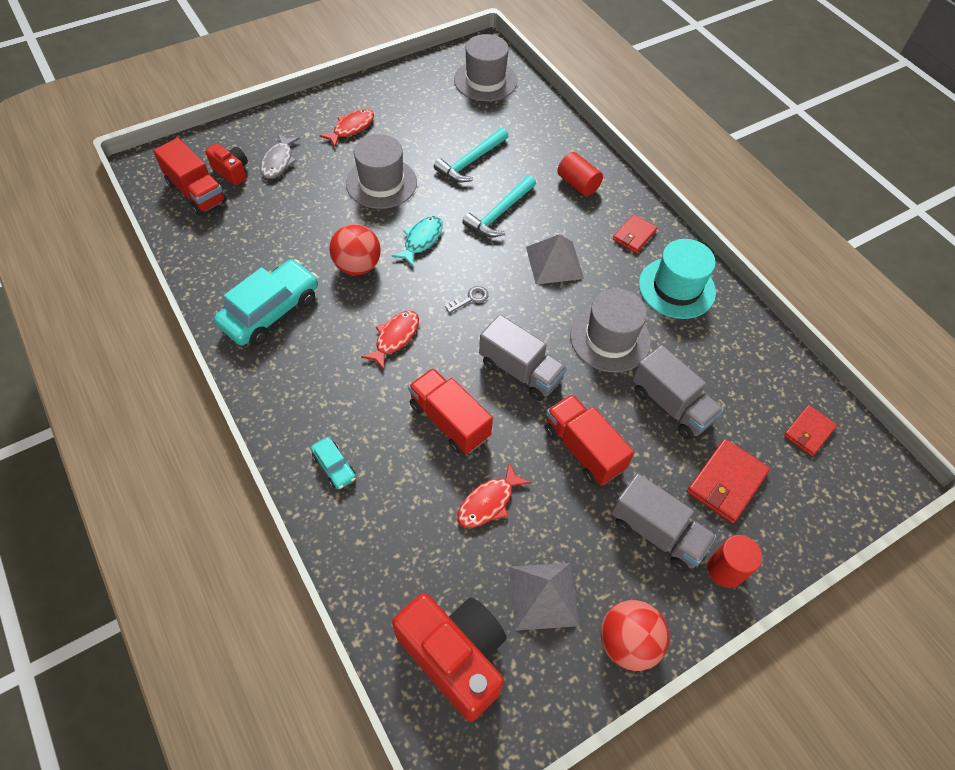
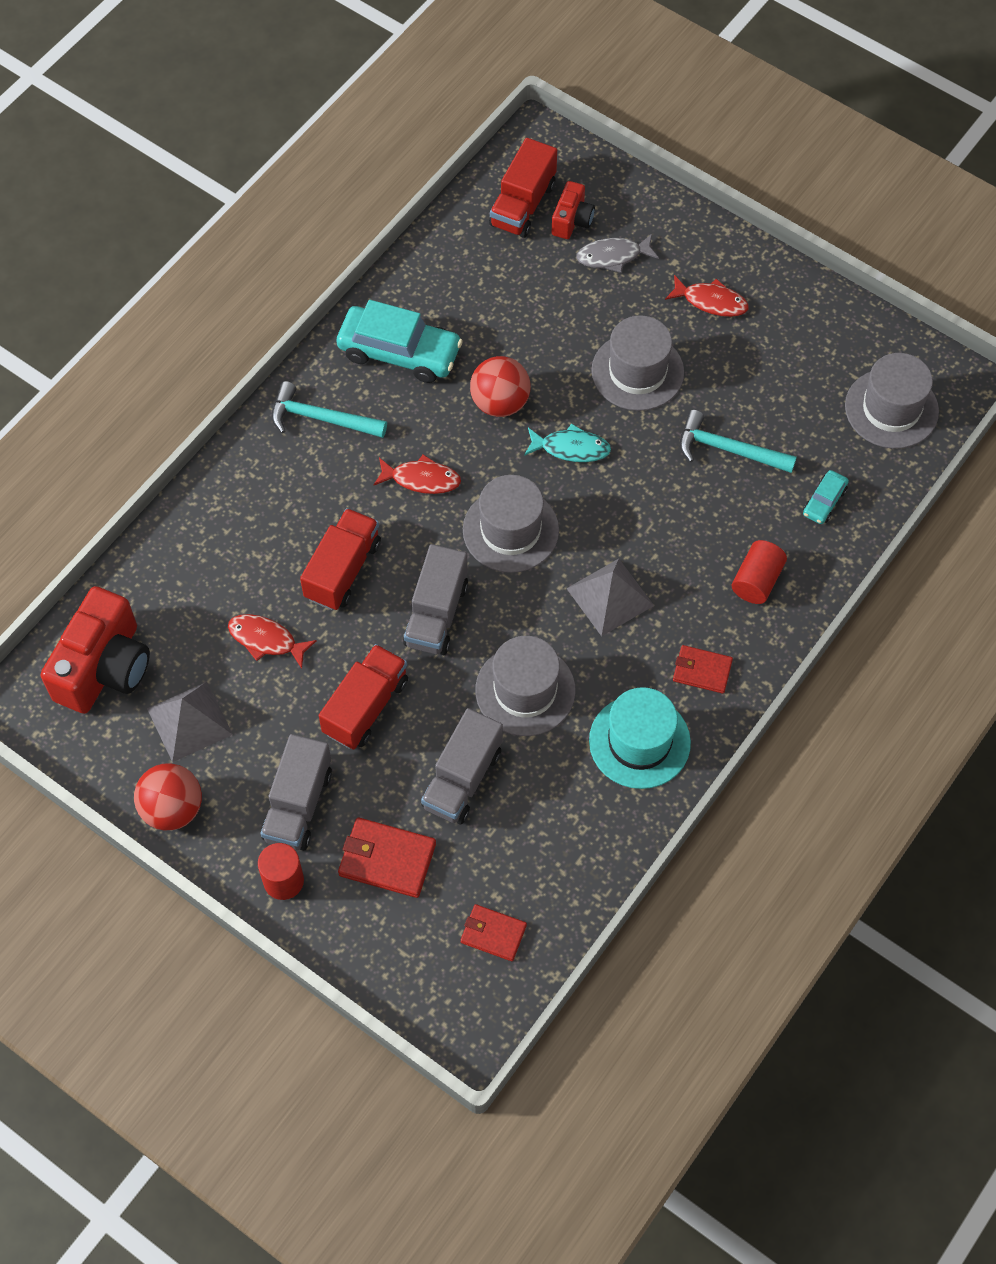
camera: 70 degrees right, 5 degrees up
turquoise car [311,437,356,489] -> turquoise car moved to [803,470,849,524]
grey key [445,286,489,313] -> grey hat [463,475,559,573]
turquoise hammer [462,175,536,237] -> turquoise hammer moved to [271,381,387,438]

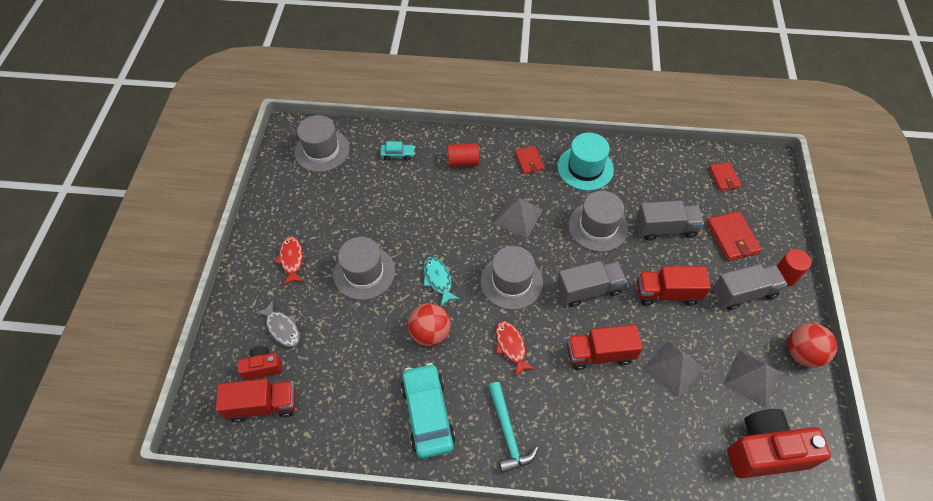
camera: 120 degrees left, 5 degrees down
red fish [228,614,317,668] -> grey pyramid [643,340,704,398]
turquoise hammer [680,410,797,473] -> none

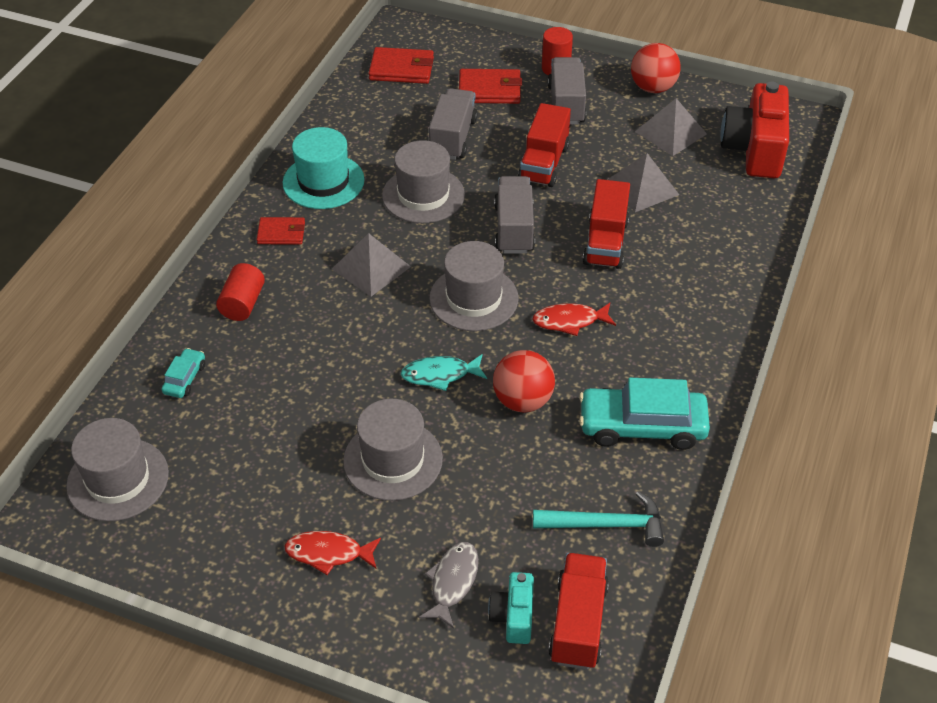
camera: 75 degrees left, 10 degrees down
red camera [238,346,282,380] -> turquoise camera [488,572,534,644]
grey fish [255,300,300,347] -> grey fish turned 45 degrees counterclockwise [419,542,479,629]
turquoise hammer [488,382,538,473] -> turquoise hammer moved to [533,491,664,547]
red wallet [709,162,741,191] -> red wallet [369,47,434,84], size x1.52

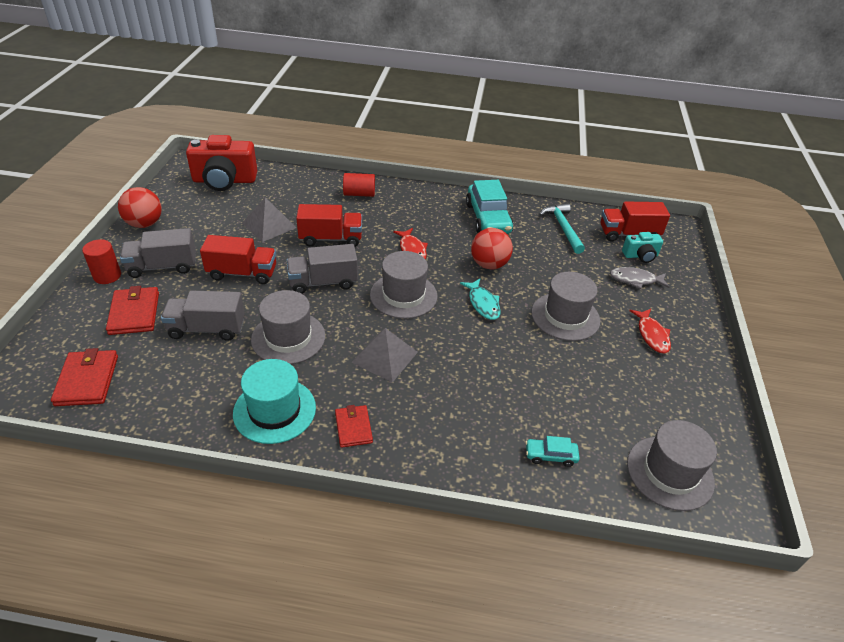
camera: 105 degrees left, 5 degrees down
red cylinder [216,263,265,321] -> red cylinder moved to [343,173,375,197]
grey pyramid [635,98,707,156] -> none

